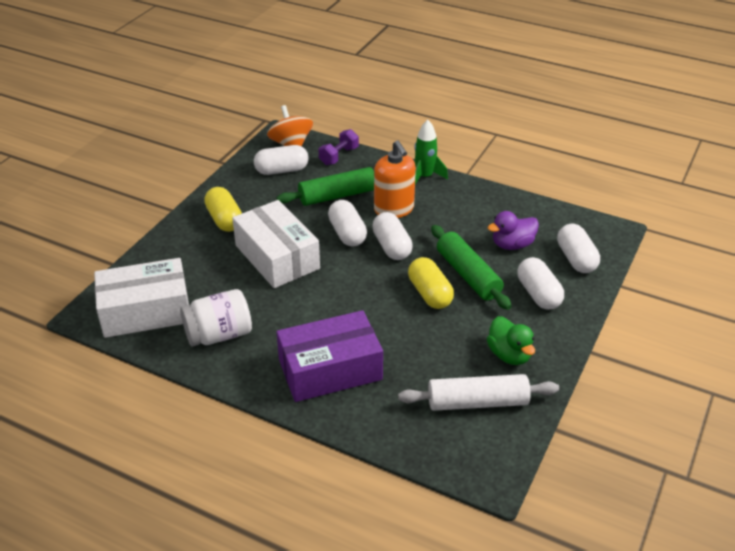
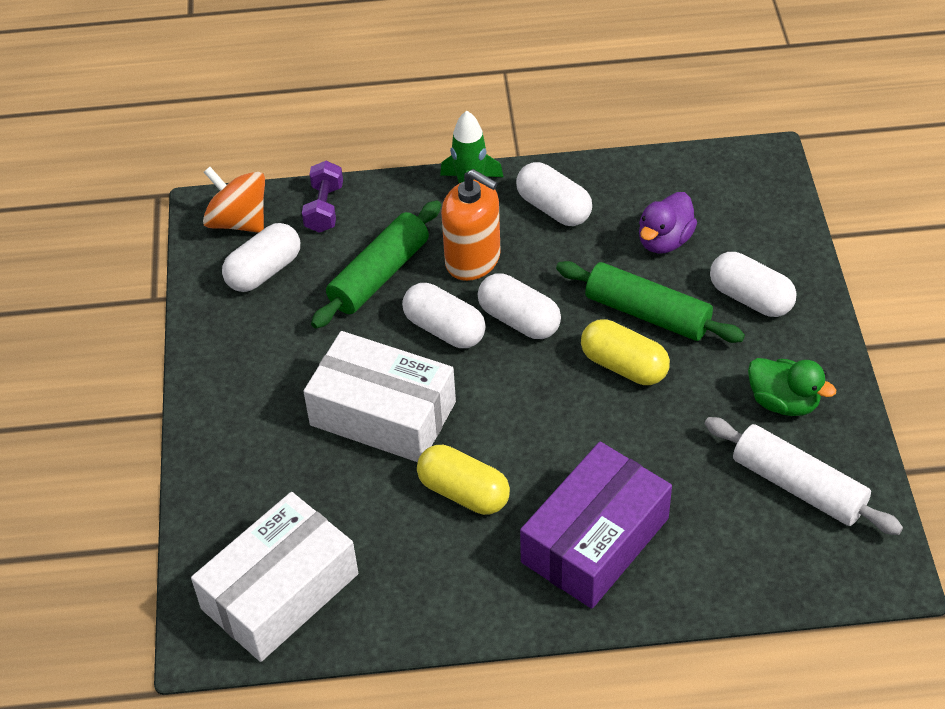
camera: 30 degrees left, 10 degrees up
white jar [180,289,252,346] -> none
yellow capsule [204,187,242,232] -> yellow capsule moved to [417,445,510,515]
white rolling pin [398,374,559,411] -> white rolling pin turned 75 degrees clockwise [705,417,903,535]
white capsule [557,224,600,273] -> white capsule moved to [516,162,592,226]

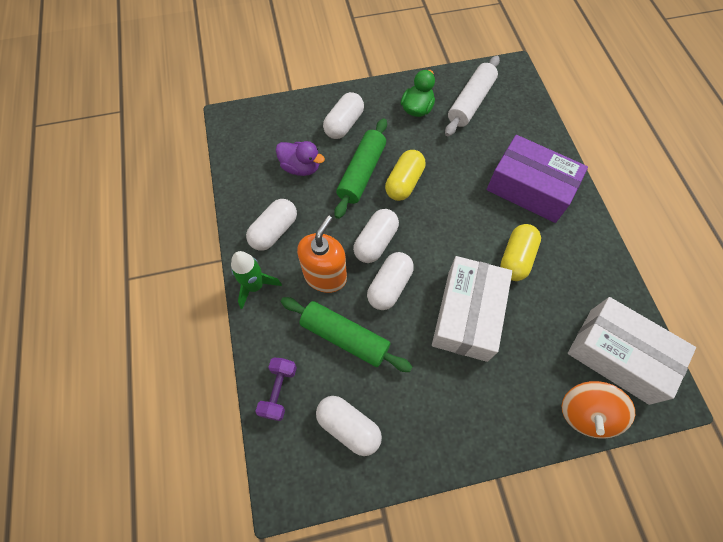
camera: 100 degrees left, 15 degrees up
orange spinning top [203,167,265,233] -> orange spinning top moved to [562,381,635,439]
purple dumbbell [302,161,343,233] -> purple dumbbell turned 75 degrees counterclockwise [255,357,297,421]

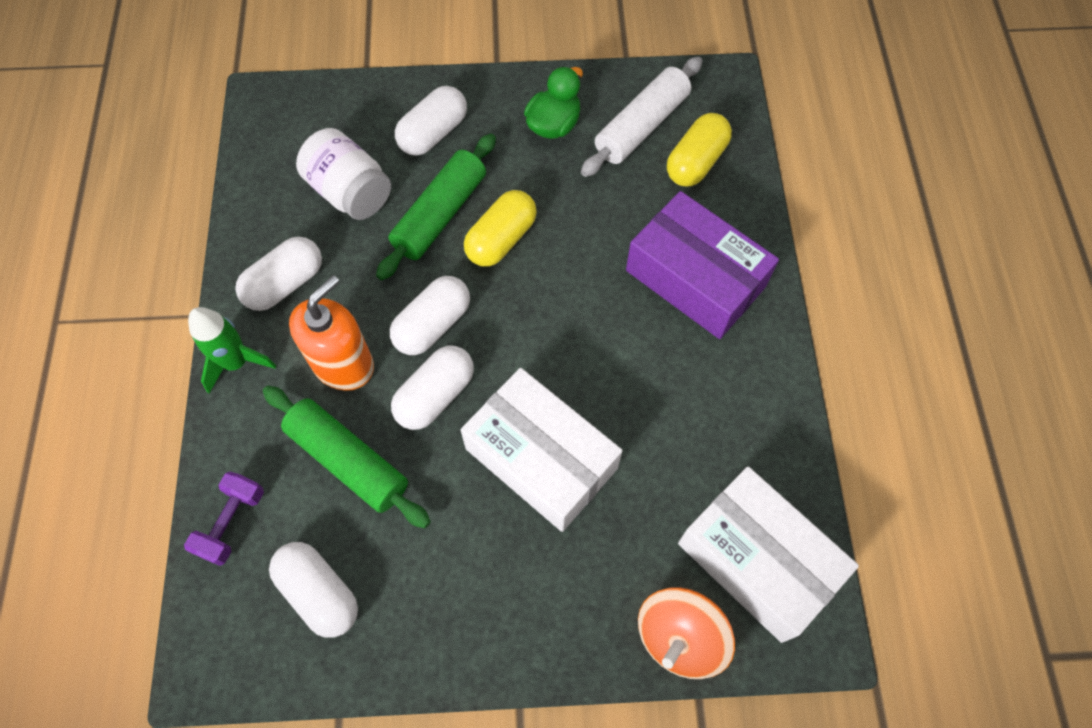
camera: 10 degrees right, 0 degrees up
purple duck [276,141,325,176] -> white jar [296,128,391,220]
white box [432,256,512,362] -> white box turned 75 degrees counterclockwise [461,368,623,532]
yellow capsule [500,224,541,281] -> yellow capsule moved to [667,113,732,187]

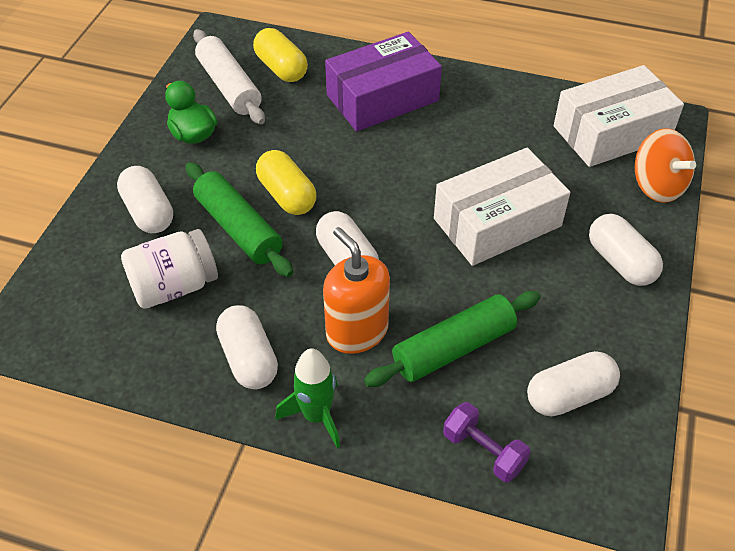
camera: 70 degrees left, 15 degrees down
white capsule [391,346,474,430] -> white capsule moved to [589,214,663,286]

